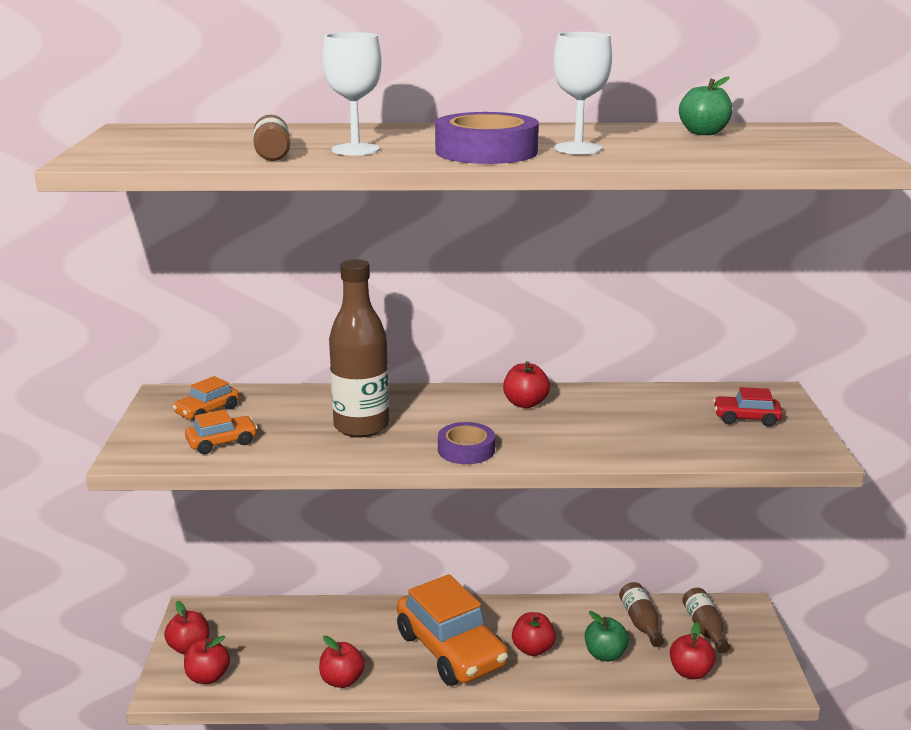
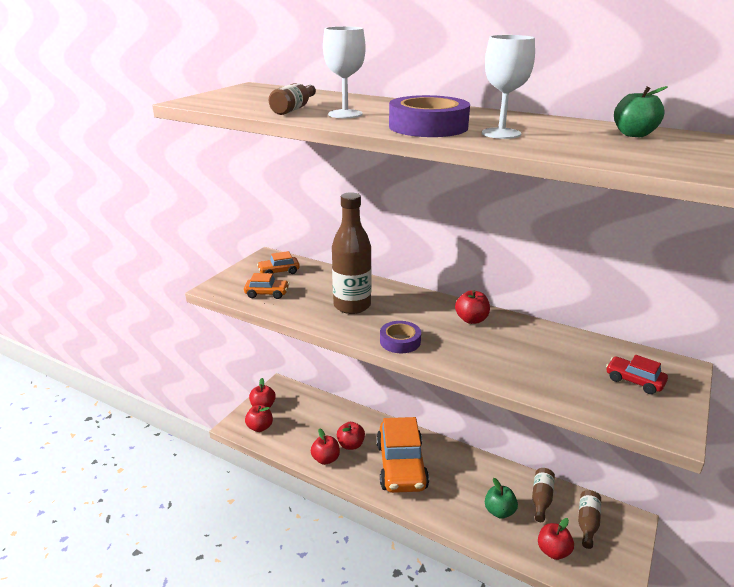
camera: 30 degrees right, 5 degrees up
red apple [512,612,556,656] -> red apple moved to [337,422,365,450]

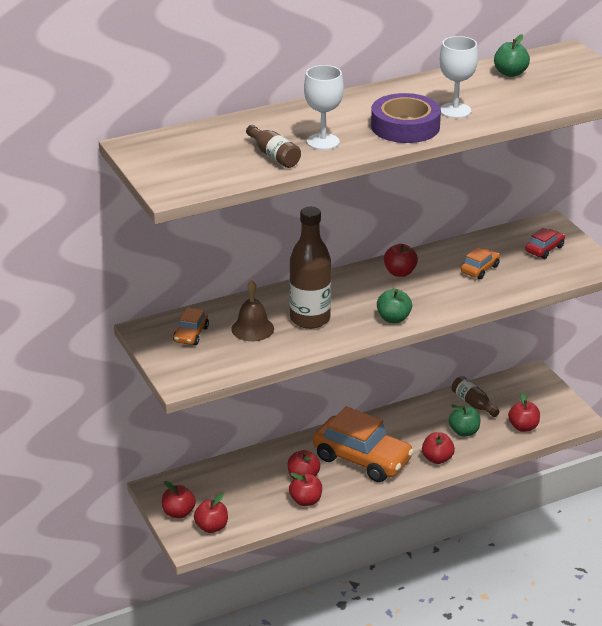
camera: 55 degrees left, 5 degrees up
orange car [244,273,289,299] -> orange car moved to [461,247,500,279]
purple tape [380,321,421,353] -> green apple [377,289,412,323]
brown bottle [578,490,601,549] -> none
red car [606,355,668,394] -> red car turned 150 degrees clockwise [525,228,565,259]
none -> brown bell [231,280,274,341]
none -> red apple [422,432,455,464]

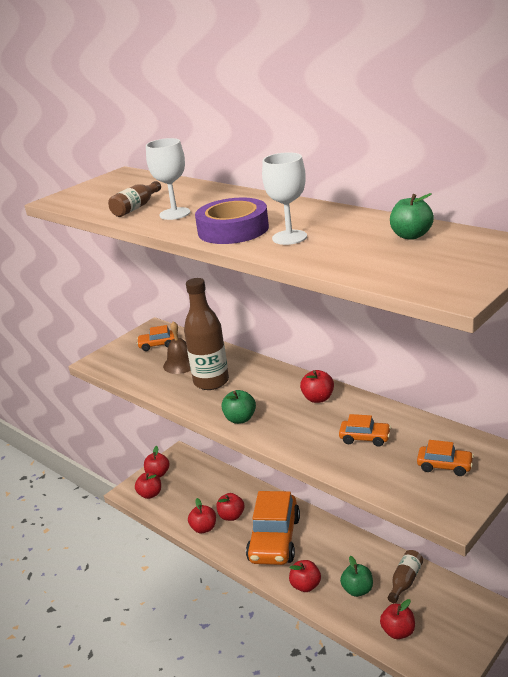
camera: 70 degrees right, 5 degrees down
red car [525,228,565,259] -> orange car [417,440,474,476]

